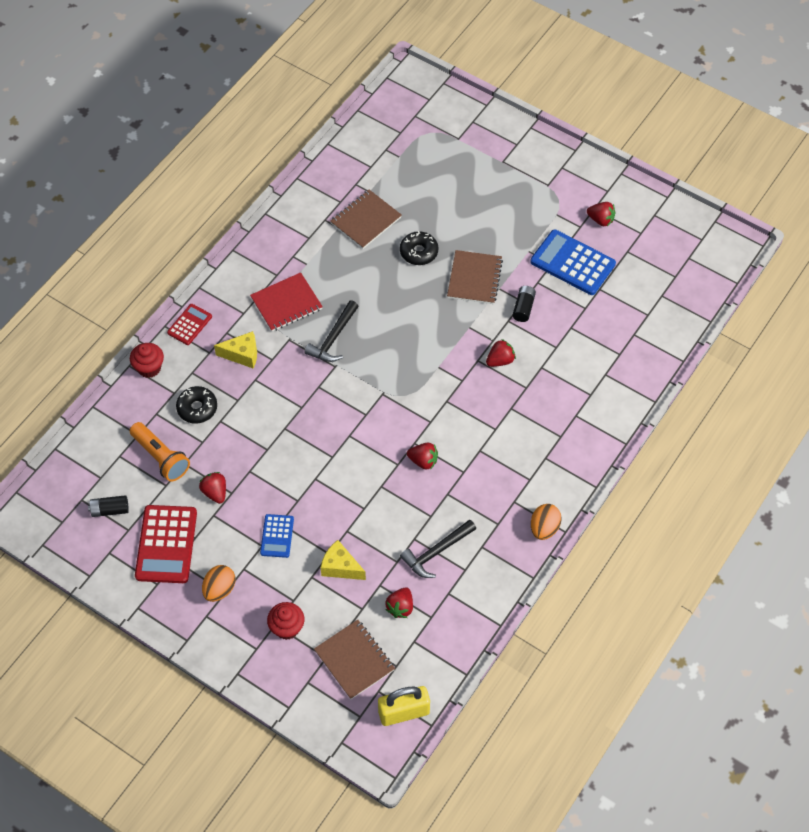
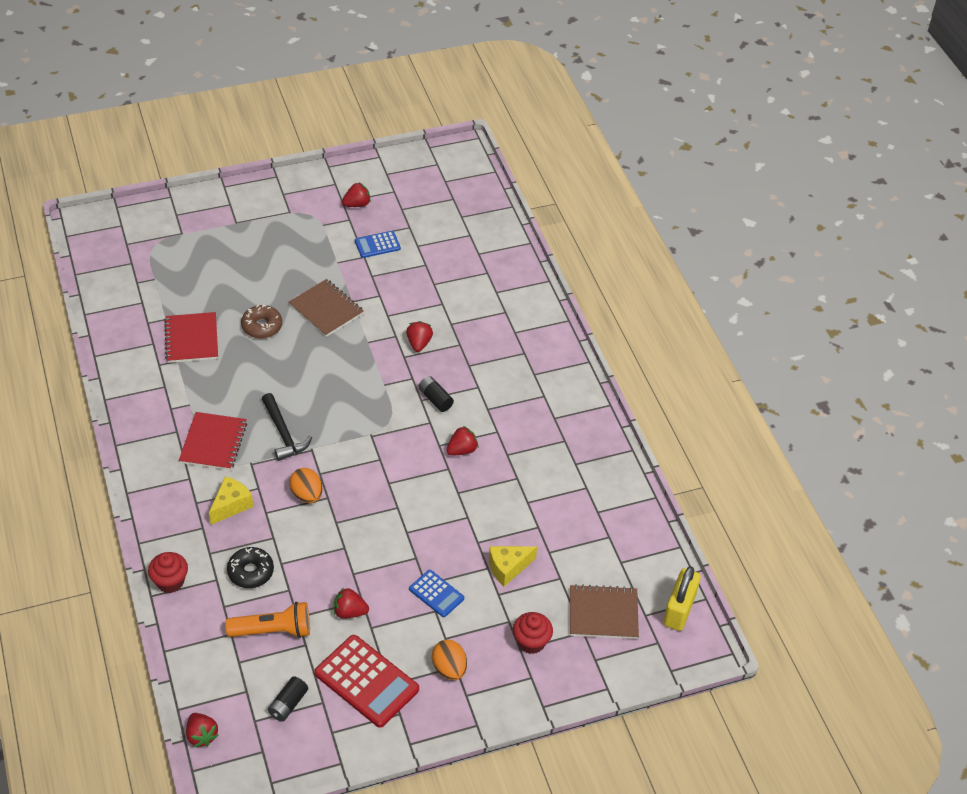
camera: 55 degrees left, 10 degrees down
red calculator [167,304,212,345] -> none
brown notebook [330,190,402,249] -> red notebook [164,312,218,363]
red strawberry [385,587,413,618] -> red strawberry moved to [186,713,219,747]
black donut [400,231,438,265] -> brown donut [241,304,282,339]
black hammer [400,519,476,578] -> none
black battery [512,286,536,322] -> black battery moved to [419,376,454,412]
blue calculator [530,229,616,295] -> blue calculator [355,231,401,258], size x0.55
orange egg [531,504,562,540] -> orange egg moved to [289,468,323,503]

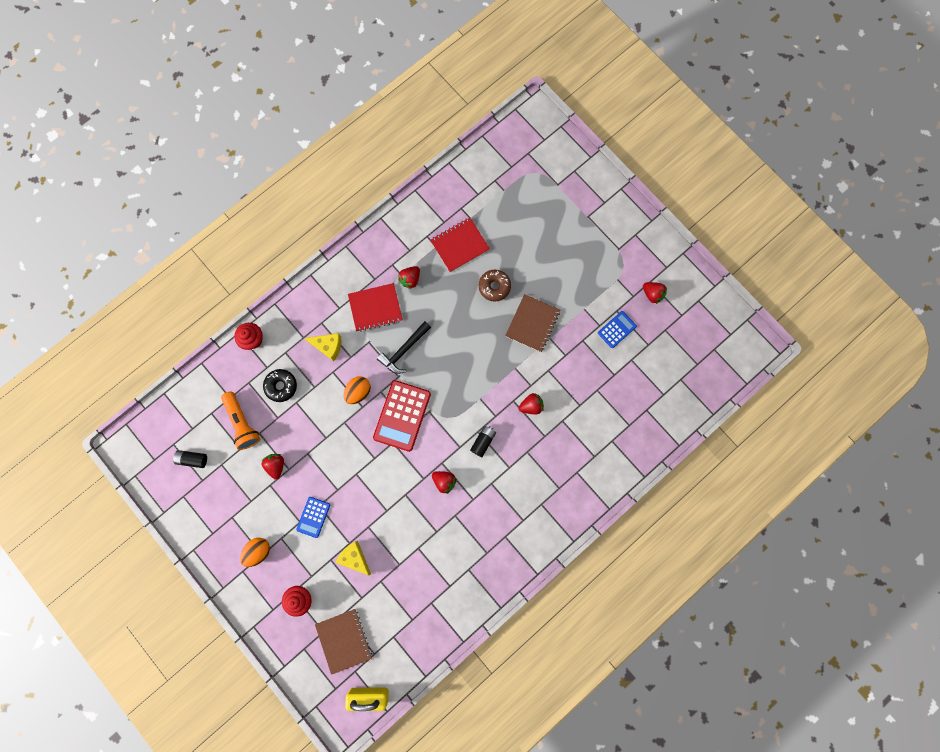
camera: 70 degrees right, 30 degrees up
red strawberry [186,713,219,747] -> red strawberry moved to [398,266,420,289]
red calculator [314,635,419,728] -> red calculator moved to [373,380,431,452]
blue calculator [355,231,401,258] -> blue calculator turned 90 degrees clockwise [598,311,637,348]

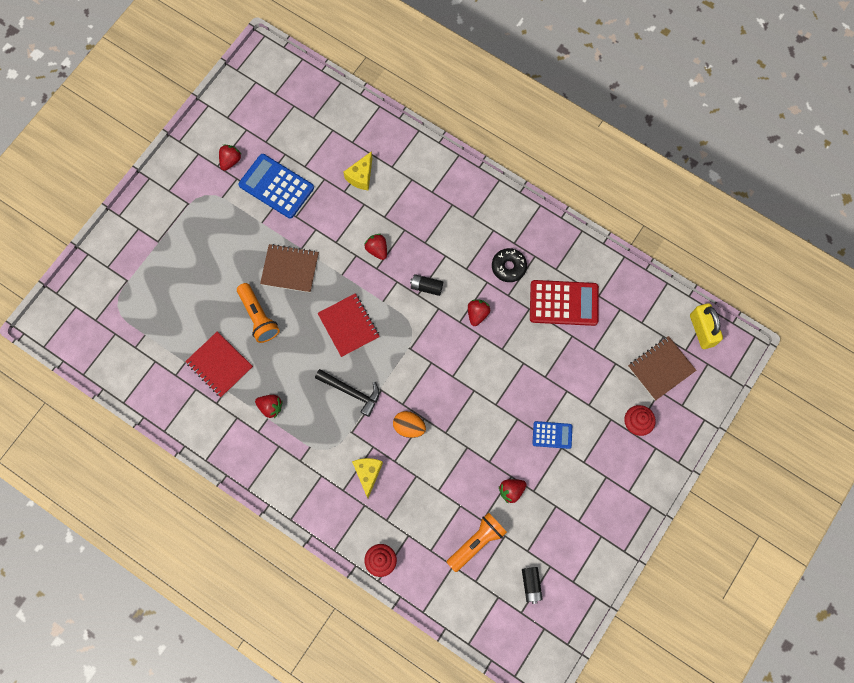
camera: 105 degrees left, 5 degrees down
orange egg [240,538,270,567] -> none
black donut [263,369,297,402] -> black donut moved to [492,248,527,282]
yellow cheese [335,541,371,575] -> yellow cheese moved to [344,151,372,191]
red notebook [348,283,403,332] -> red notebook moved to [317,293,380,357]
red calculator [373,380,431,452] -> red calculator moved to [530,280,599,326]
brown donut [479,270,511,302] -> orange flashlight [237,283,280,343]
blue calculator [598,311,637,348] -> blue calculator [238,154,314,219], size x1.81

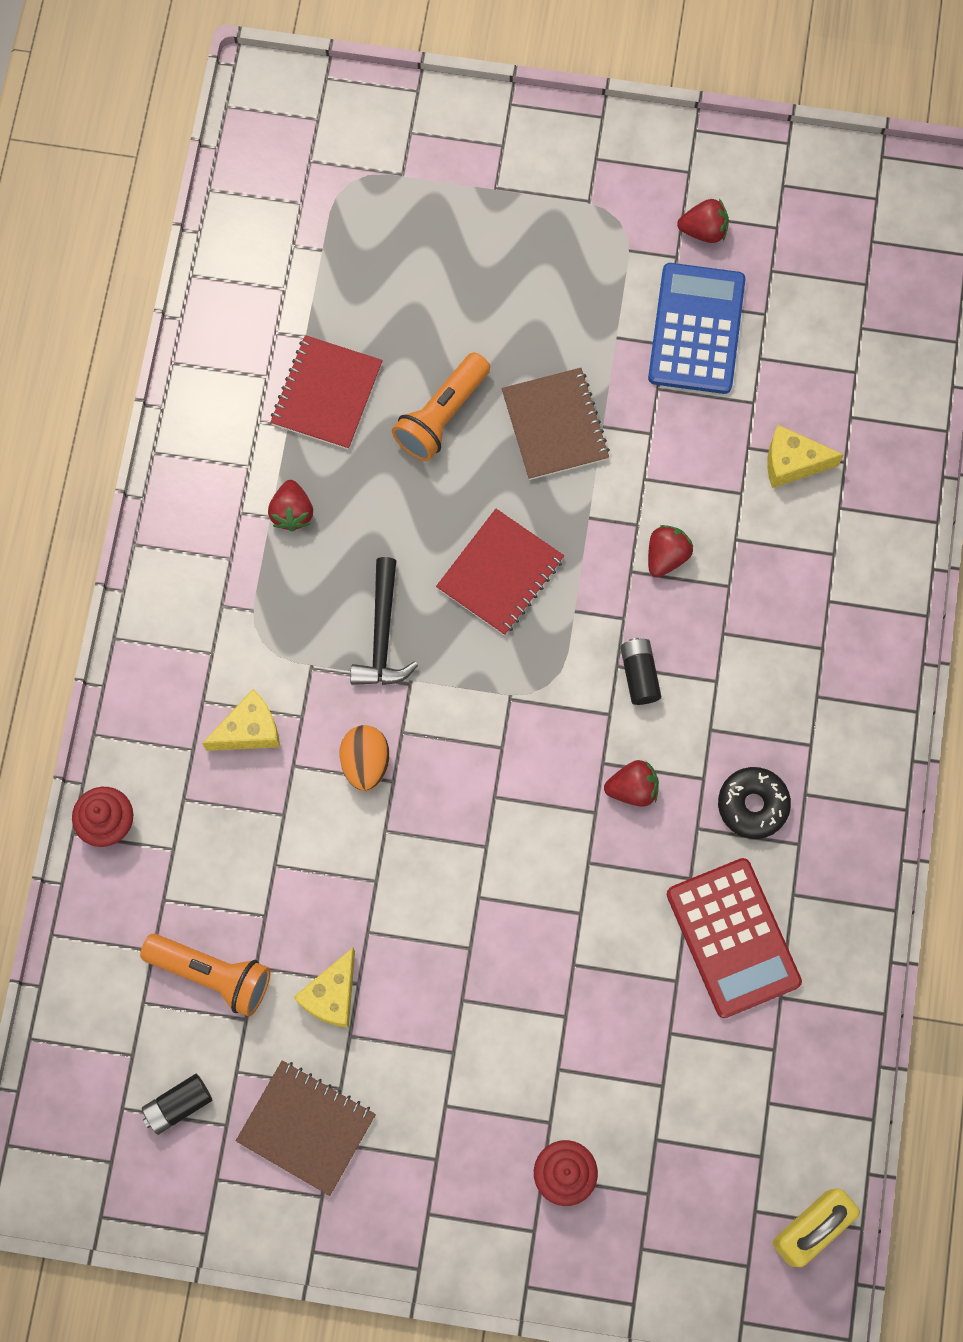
camera: 65 degrees right, 0 degrees up
red strawberry [499,479,526,504] -> yellow cheese [294,948,355,1028]
blue calculator [532,421,572,449] -> none
brown notebook [628,336,696,400] -> brown notebook moved to [236,1060,376,1196]

